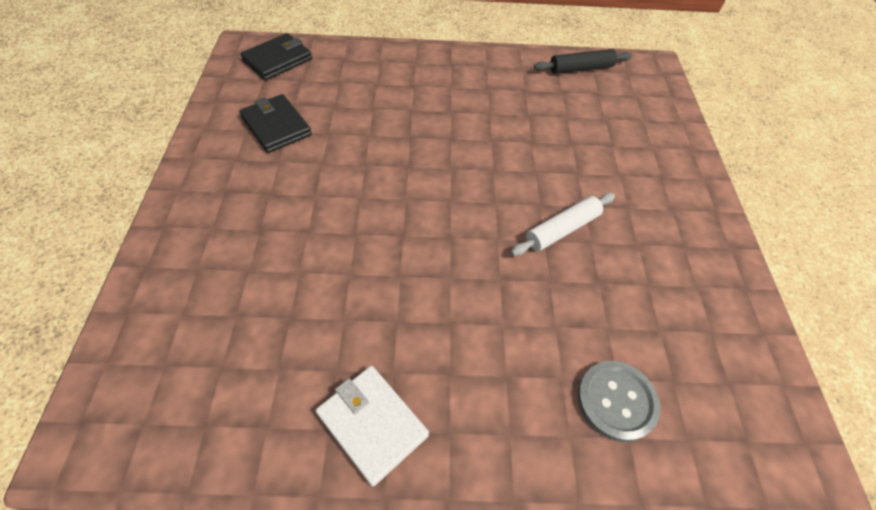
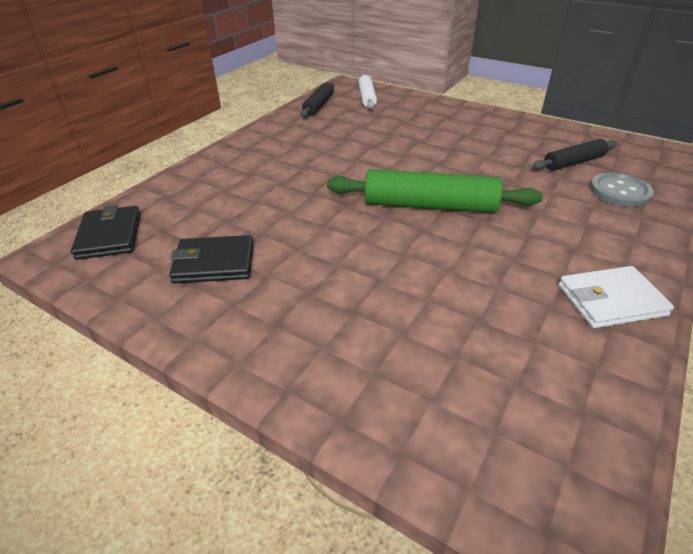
camera: 55 degrees left, 15 degrees down
white rolling pin [511,193,615,256] -> white rolling pin moved to [358,74,377,109]
none -> green rolling pin [327,169,543,213]
none -> black rolling pin [532,139,618,171]

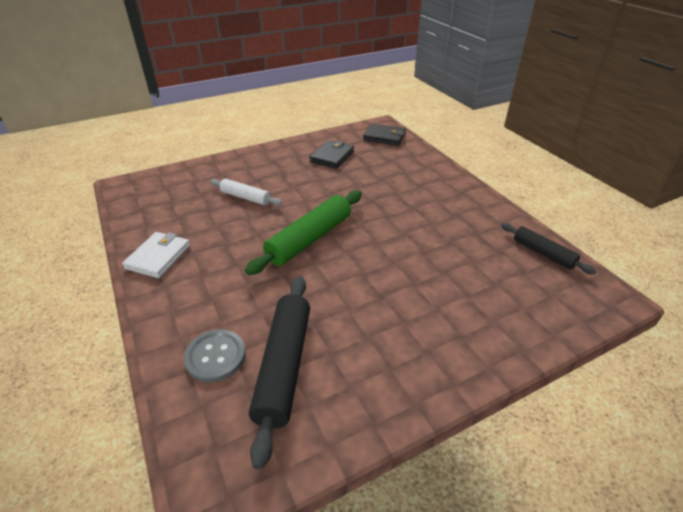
camera: 120 degrees right, 0 degrees up
white rolling pin [358,74,377,109] -> white rolling pin moved to [210,179,282,205]
black rolling pin [532,139,618,171] -> black rolling pin [249,276,310,469], size x1.69

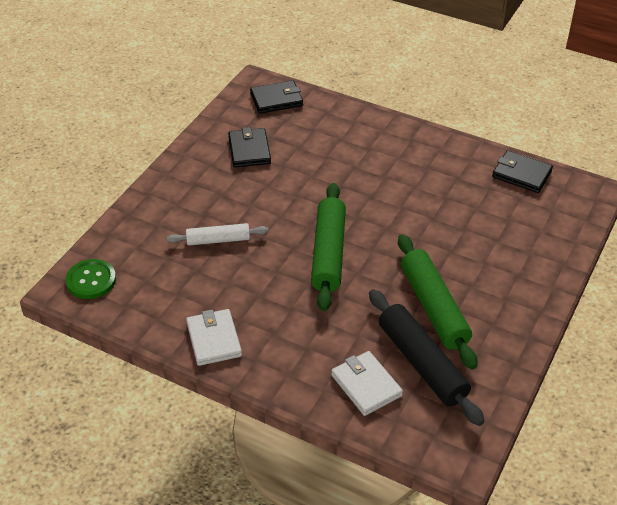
camera: 35 degrees left, 5 degrees up
grey button [184,329,246,382] -> white wallet [331,351,403,416]
black rolling pin [501,223,596,275] -> black wallet [492,150,553,193]
none -> green button [66,259,116,299]
none -> green rolling pin [398,234,477,370]

